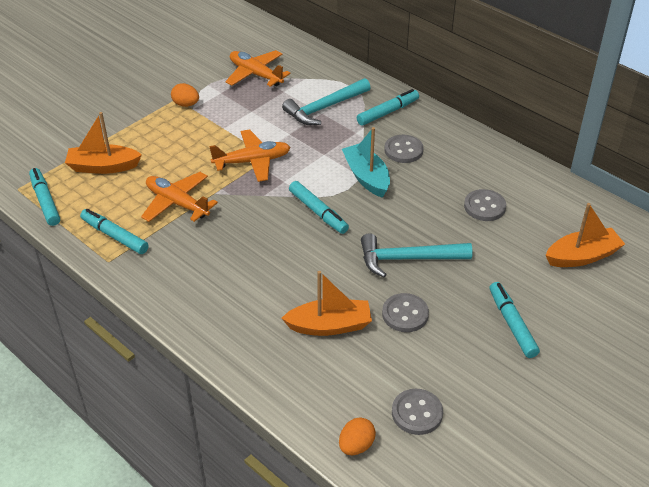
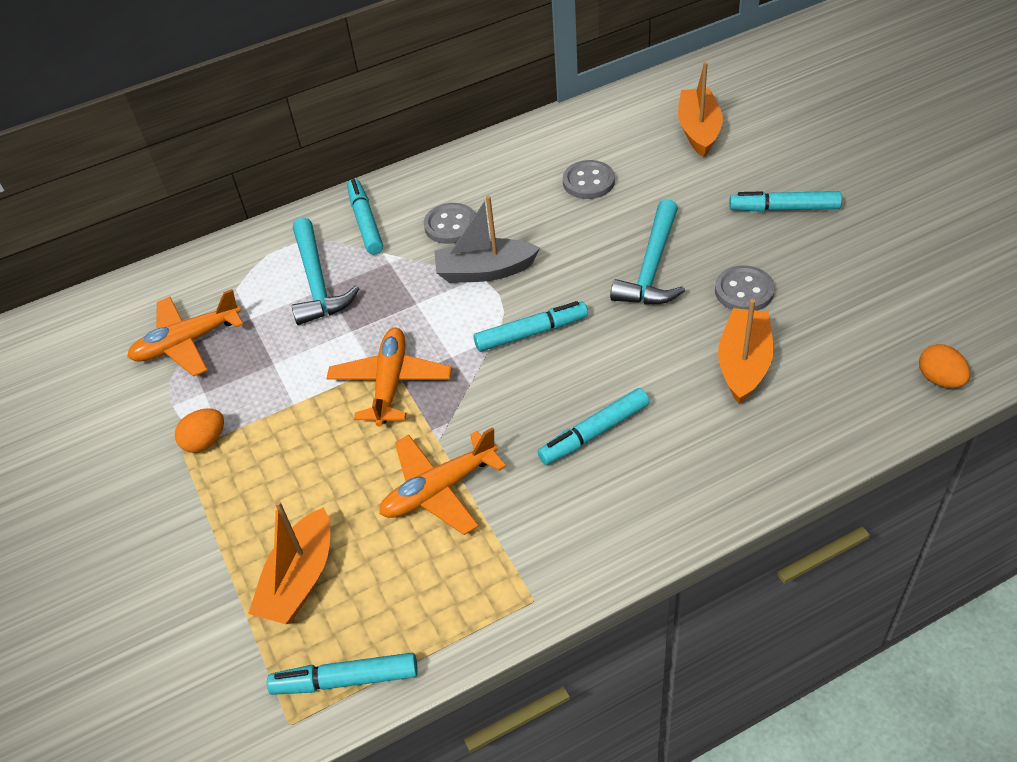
camera: 65 degrees left, 5 degrees up
turquoise marker [80,209,149,254] -> turquoise marker moved to [537,388,649,465]
turquoise boat [342,127,390,198] -> grey boat [434,195,540,283]
grey button [392,389,443,435] -> none

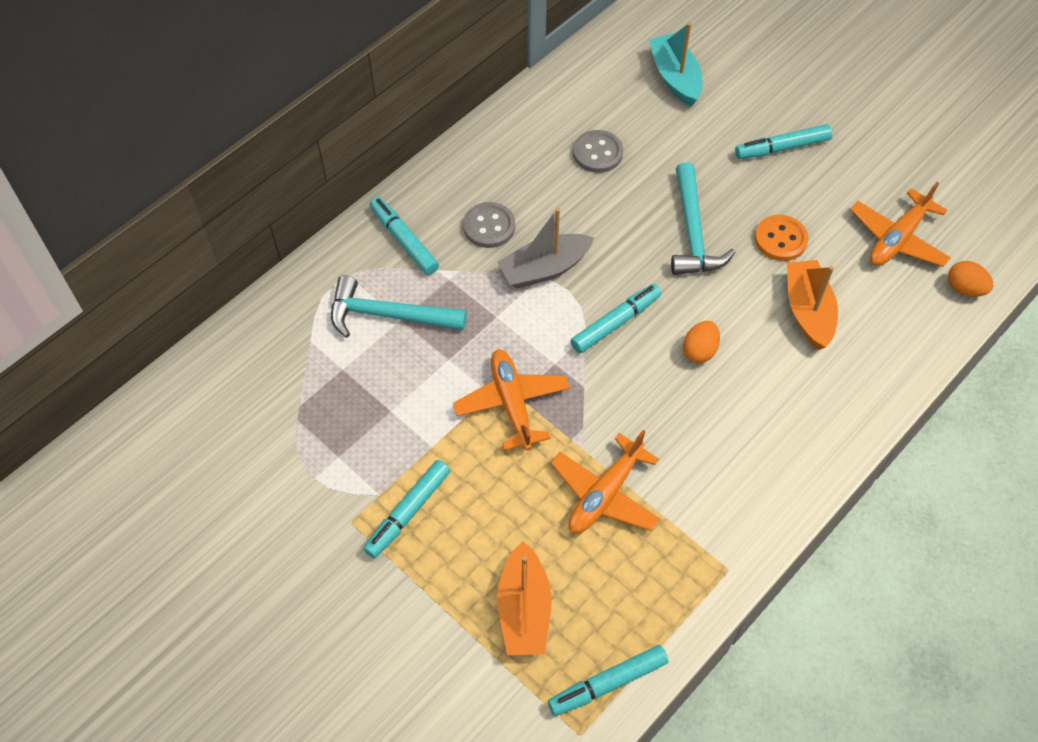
camera: 25 degrees left, 10 degrees up
orange plane [127,289,243,377] -> orange plane moved to [850,182,951,267]
orange egg [175,408,224,453] -> orange egg moved to [683,321,720,363]
turquoise hammer [292,218,360,325] -> turquoise hammer turned 135 degrees clockwise [331,275,467,338]
turquoise marker [537,388,649,465] -> turquoise marker moved to [363,460,450,558]
orange boat [678,62,723,157] -> turquoise boat [649,23,702,106]
grey button [715,265,775,311] -> orange button [755,215,808,261]

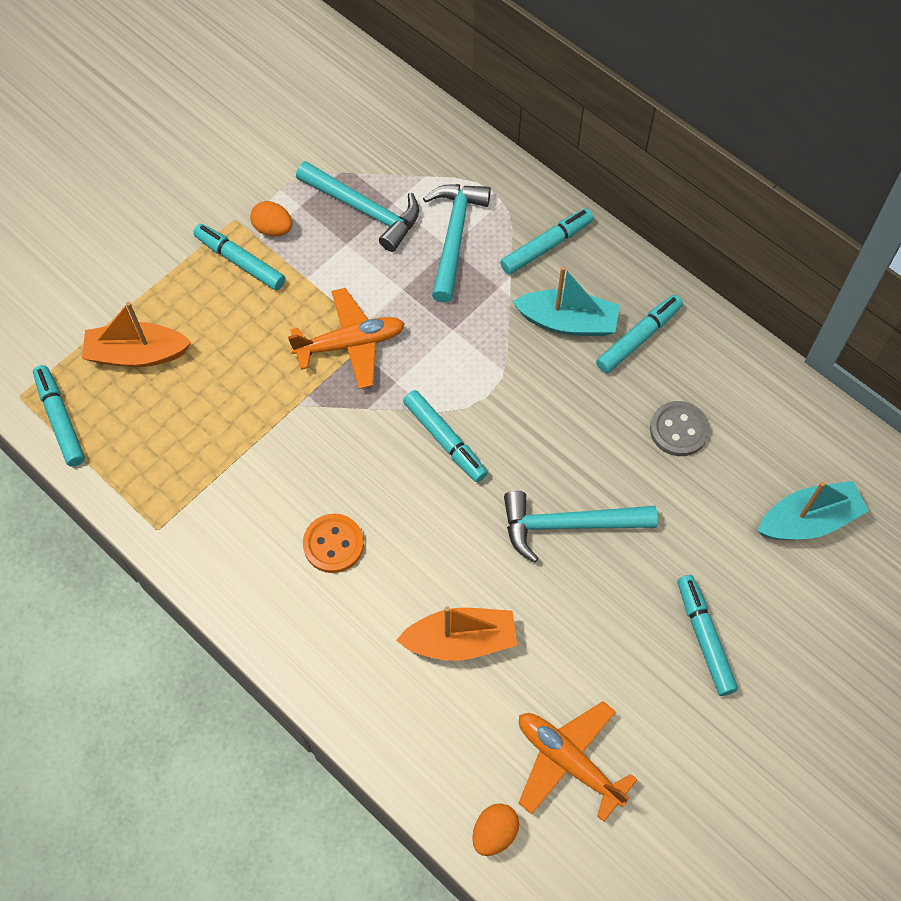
camera: 90 degrees right, 5 degrees up
grey button [463,202,515,248] -> turquoise boat [512,266,620,336]
grey boat [497,208,594,288] -> none
orange plane [551,430,660,533] -> none
orange egg [683,321,720,363] -> orange egg moved to [250,201,292,236]
orange button [755,215,808,261] -> orange button moved to [303,514,364,573]
none -> turquoise hammer [296,161,419,252]
none -> turquoise marker [596,295,683,373]

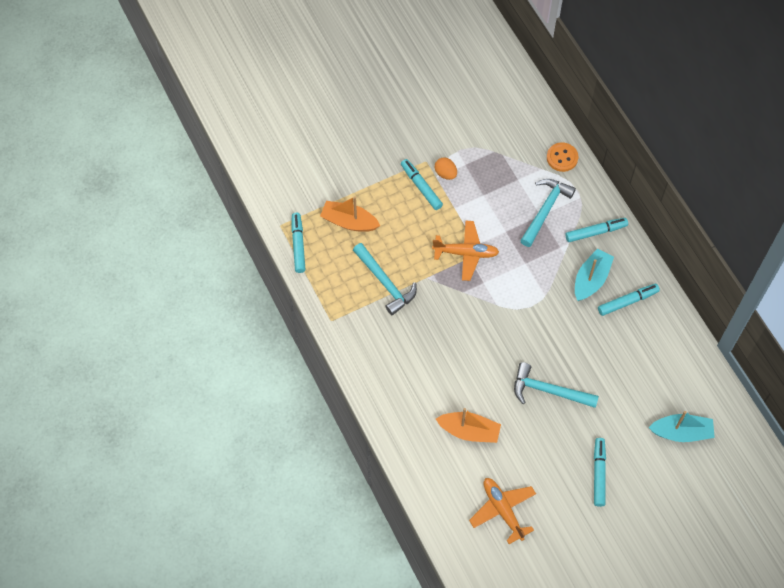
camera: 20 degrees right, 0 degrees up
turquoise hammer [296,161,419,252] -> turquoise hammer moved to [353,243,417,315]
orange button [303,514,364,573] -> orange button moved to [547,143,578,172]
turquoise marker [403,390,488,482] -> none
orange egg [472,803,519,856] -> none
turquoise boat [512,266,620,336] -> turquoise boat turned 90 degrees counterclockwise [575,248,614,301]
grey button [650,401,709,456] -> none

